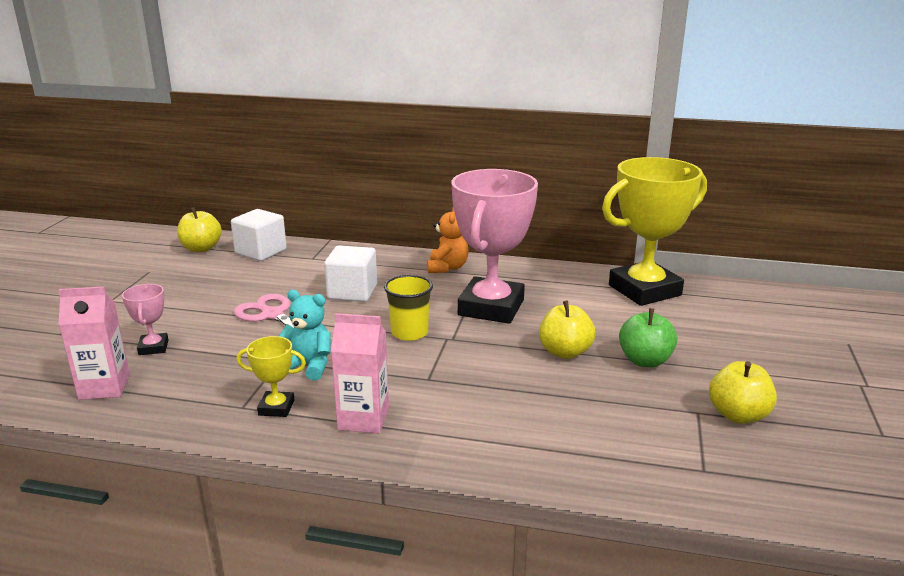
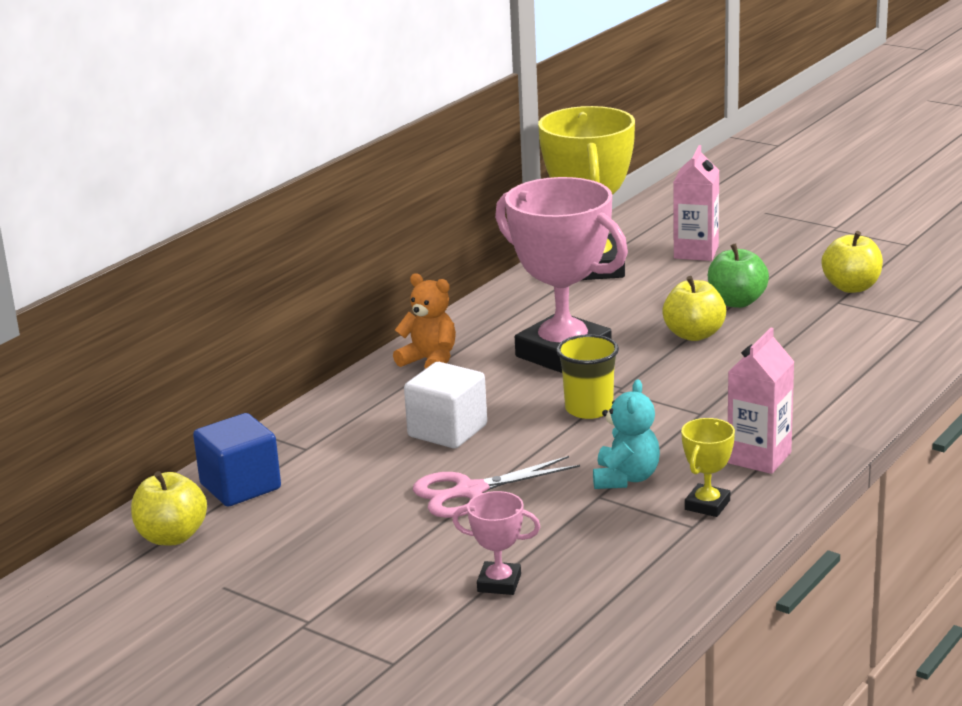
camera: 65 degrees left, 0 degrees up
pink carton [58,286,130,400] -> pink carton moved to [673,145,719,261]
white cube [231,209,287,261] -> blue cube [193,413,281,507]
turquoise teddy bear [279,290,331,381] -> turquoise teddy bear turned 150 degrees clockwise [593,380,660,489]

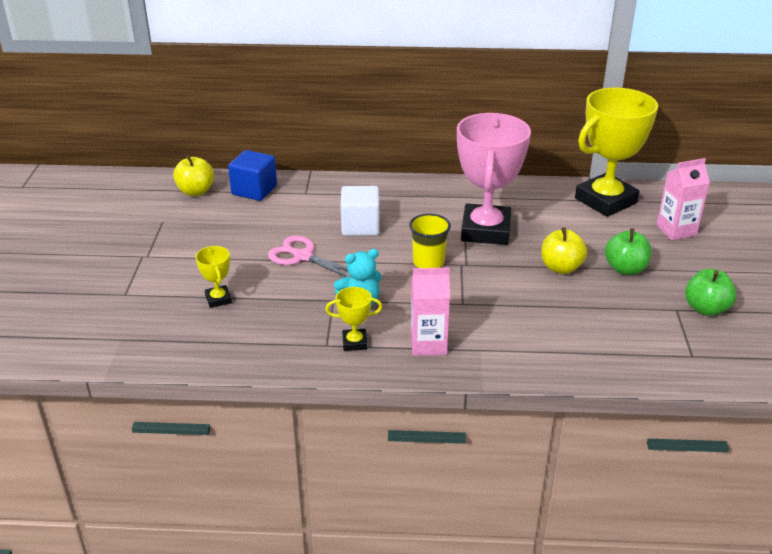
camera: 55 degrees right, 10 degrees up
orange teddy bear [393,273,456,369] -> none
pink trophy [453,491,540,595] -> yellow trophy [195,246,232,308]
yellow apple [821,231,883,293] -> green apple [685,269,737,316]

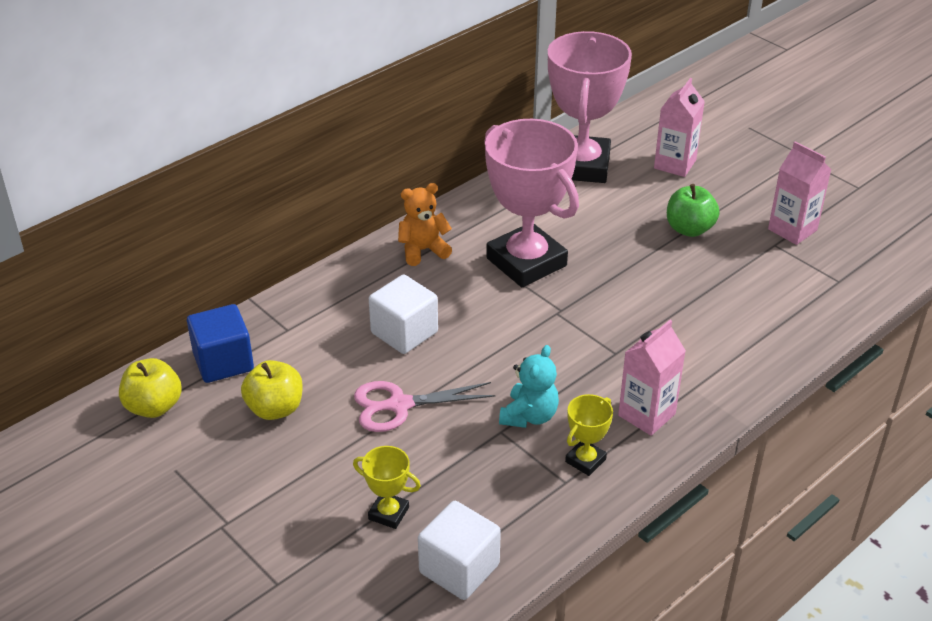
camera: 45 degrees left, 5 degrees up
yellow cup [409,214,451,268] -> none
yellow apple [541,227,587,274] -> yellow apple moved to [241,360,303,420]
yellow trophy [575,87,658,217] -> pink trophy [548,31,632,183]
green apple [685,269,737,316] -> pink carton [768,142,831,245]
none -> orange teddy bear [398,183,452,266]
none -> white cube [418,501,501,600]

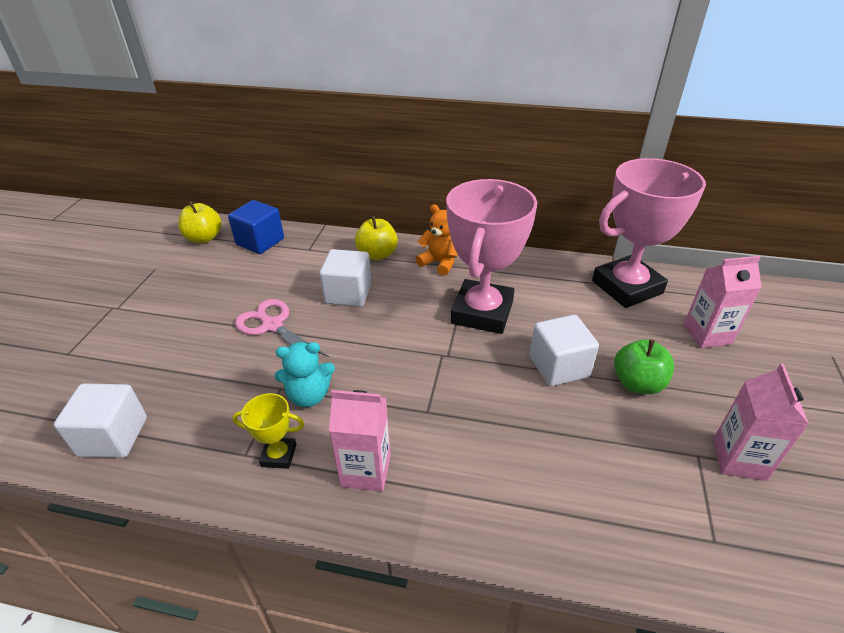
camera: 55 degrees right, 0 degrees up
yellow apple [241,360,303,420] -> yellow apple moved to [355,216,398,260]
yellow trophy [353,446,421,529] -> none
none -> white cube [530,315,599,386]

